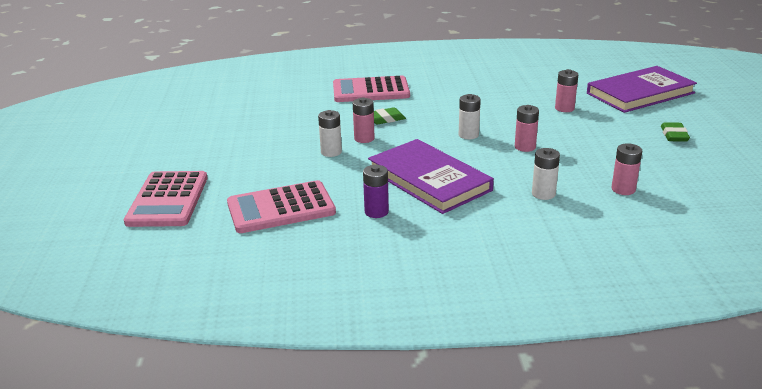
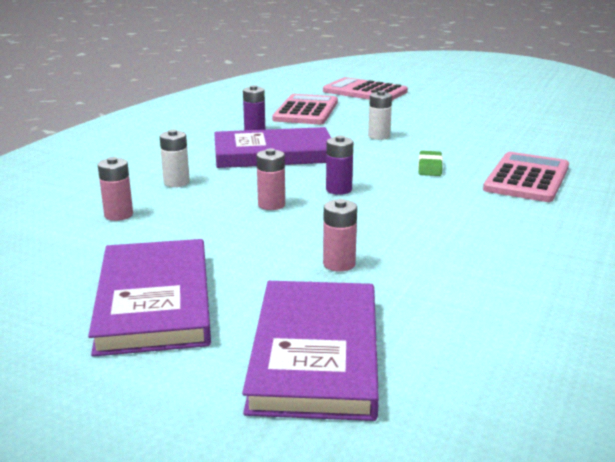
camera: 120 degrees right, 5 degrees down
pink battery [353,97,375,143] -> none
white battery [459,94,481,139] -> purple battery [326,136,353,195]
green eraser [661,122,690,142] -> purple book [88,239,211,357]

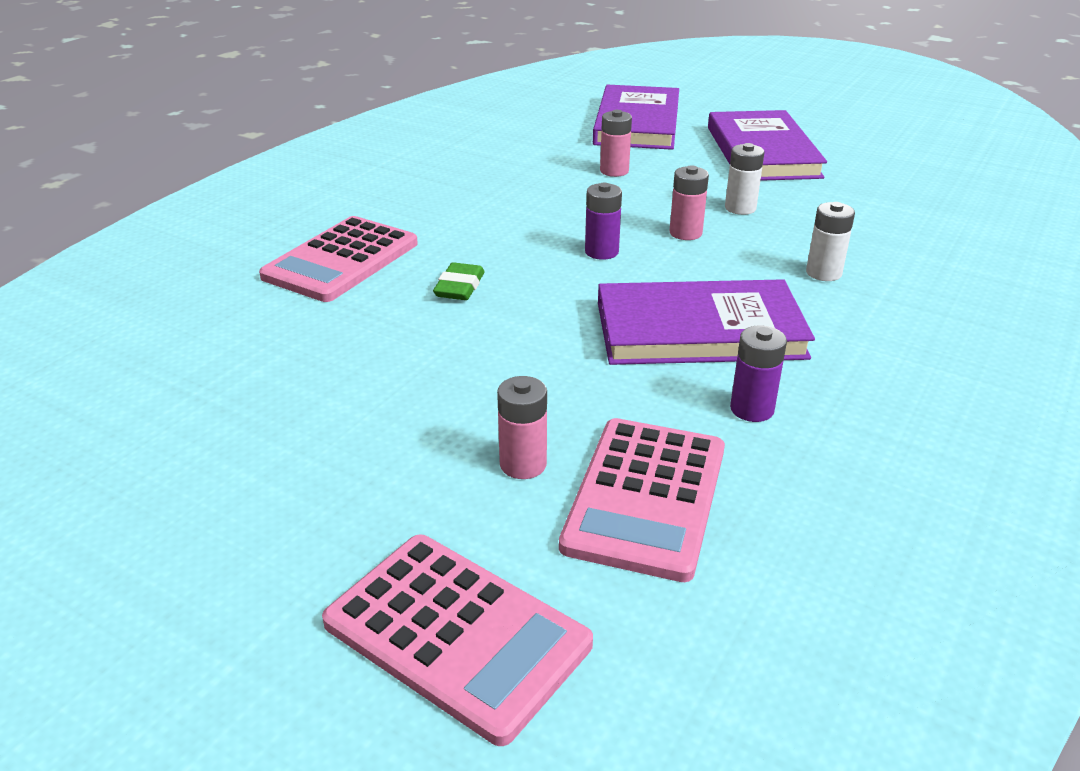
camera: 175 degrees left, 10 degrees up
pink battery [98,157,133,221] -> pink battery moved to [497,376,547,479]
white battery [368,91,392,140] -> white battery moved to [725,143,765,215]

